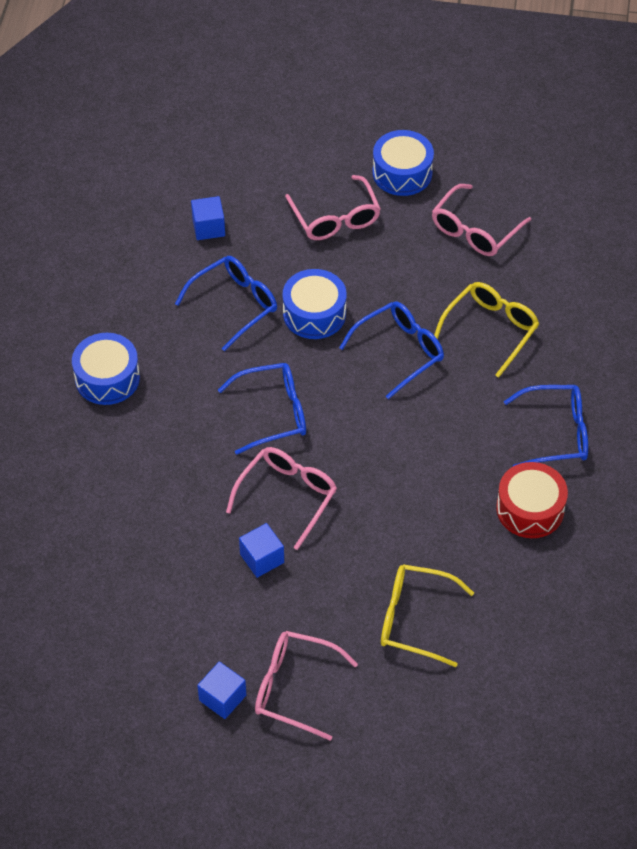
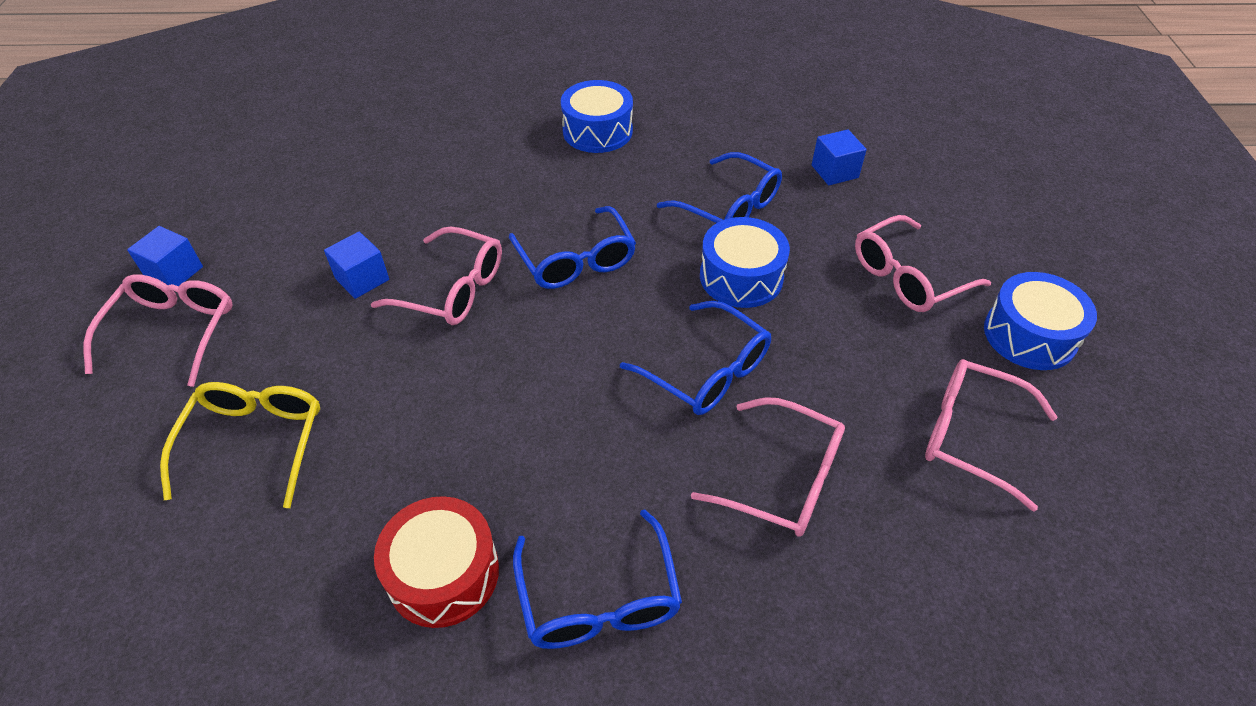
camera: 80 degrees right, 5 degrees down
yellow glasses [434,282,539,378] -> pink glasses [691,397,845,537]

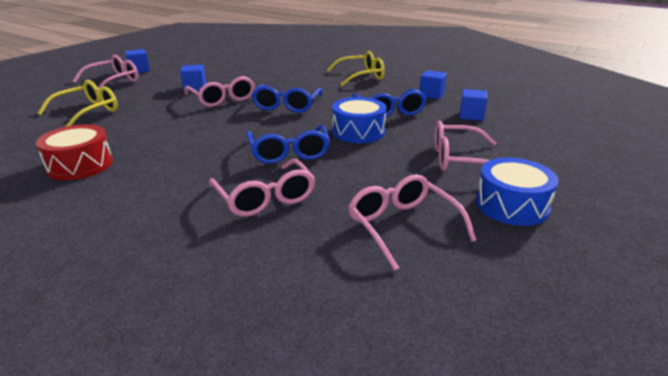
camera: 35 degrees right, 20 degrees down
blue glasses [513,509,682,649] -> none
blue drum [561,80,633,153] -> yellow glasses [327,51,385,86]
none -> blue cube [419,70,447,99]

